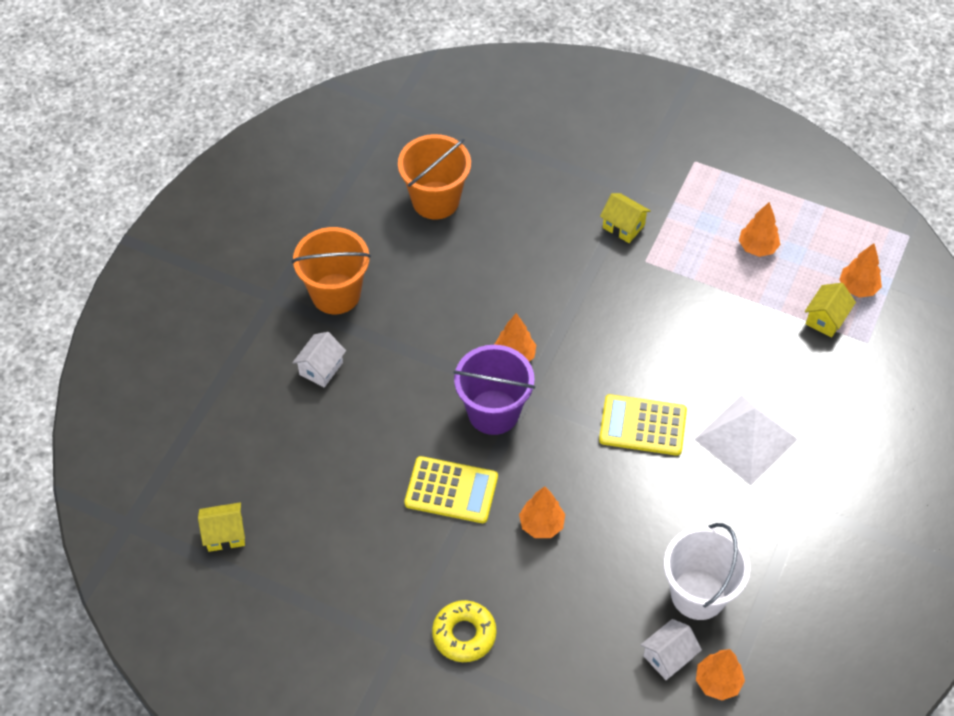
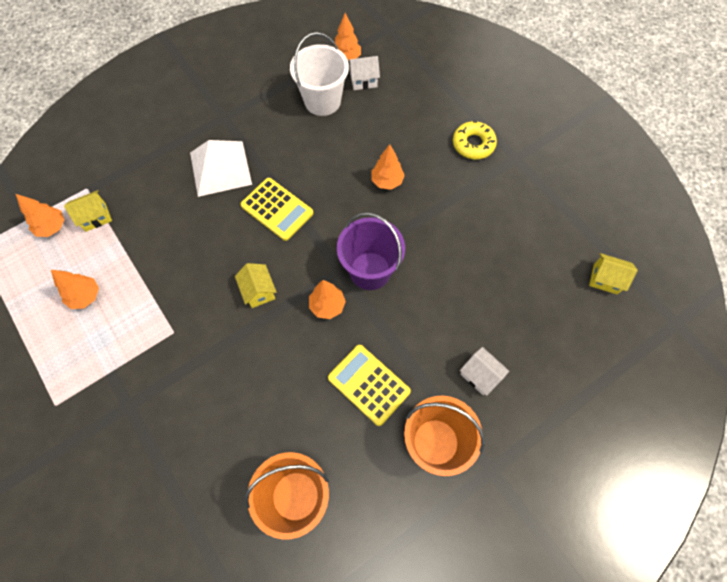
camera: 150 degrees left, 10 degrees up
white house [292,332,346,388] -> white house turned 75 degrees clockwise [460,347,509,396]
yellow calculator [404,456,498,523] -> yellow calculator moved to [328,345,411,426]
yellow house [600,193,651,243] -> yellow house moved to [235,263,277,308]

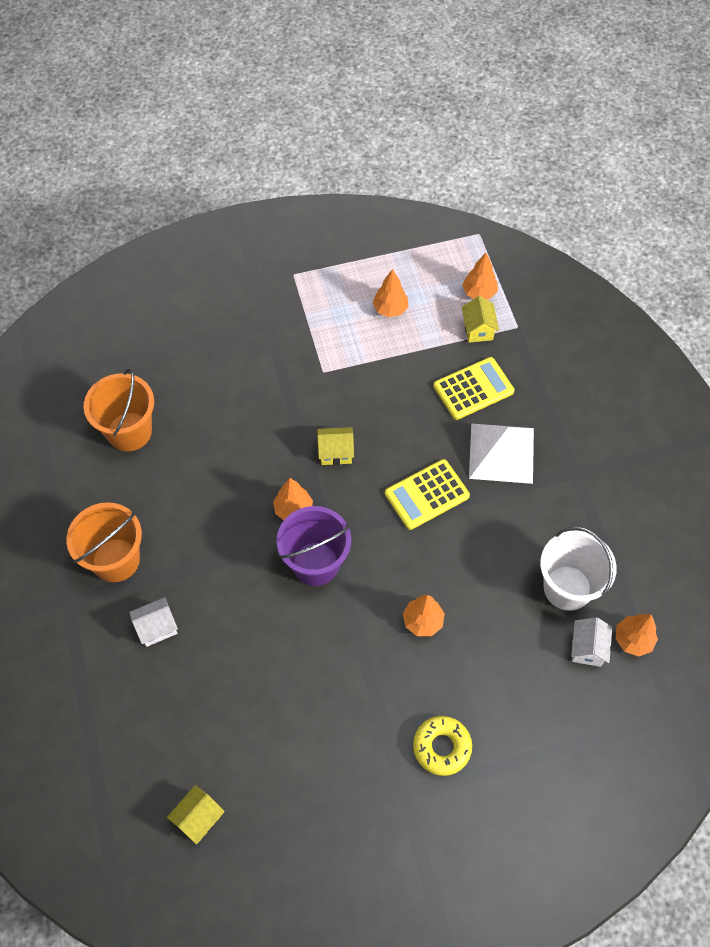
camera: 110 degrees right, 5 degrees down
yellow calculator [328,345,411,426] -> yellow calculator moved to [433,357,515,420]

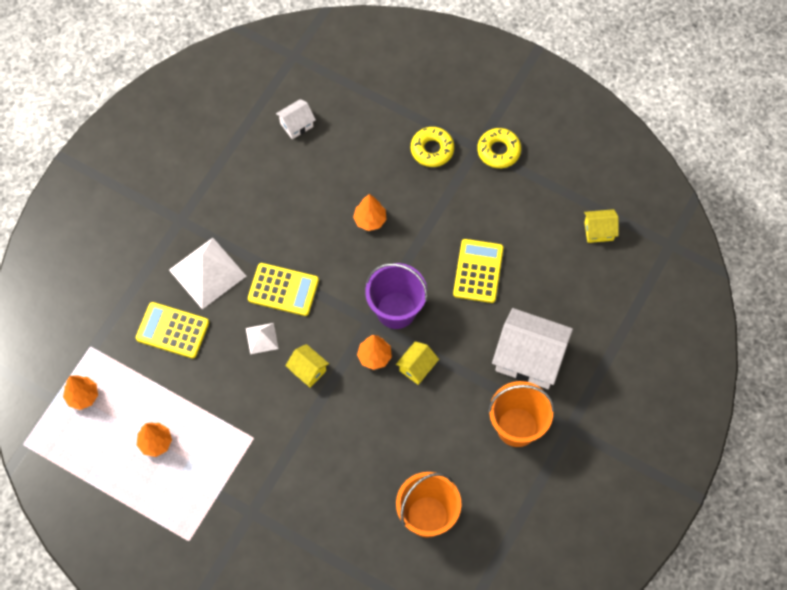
camera: 135 degrees left, 5 degrees up
white house [129,597,178,647] -> white house [492,308,573,389], size x2.04
yellow house [462,296,499,343] -> yellow house moved to [396,341,439,385]
white bucket [540,526,617,611] -> none
orange tree [616,614,658,657] -> none
none -> white pyramid [246,323,279,354]
none -> yellow calculator [453,239,503,303]
none -> yellow donut [477,128,521,168]

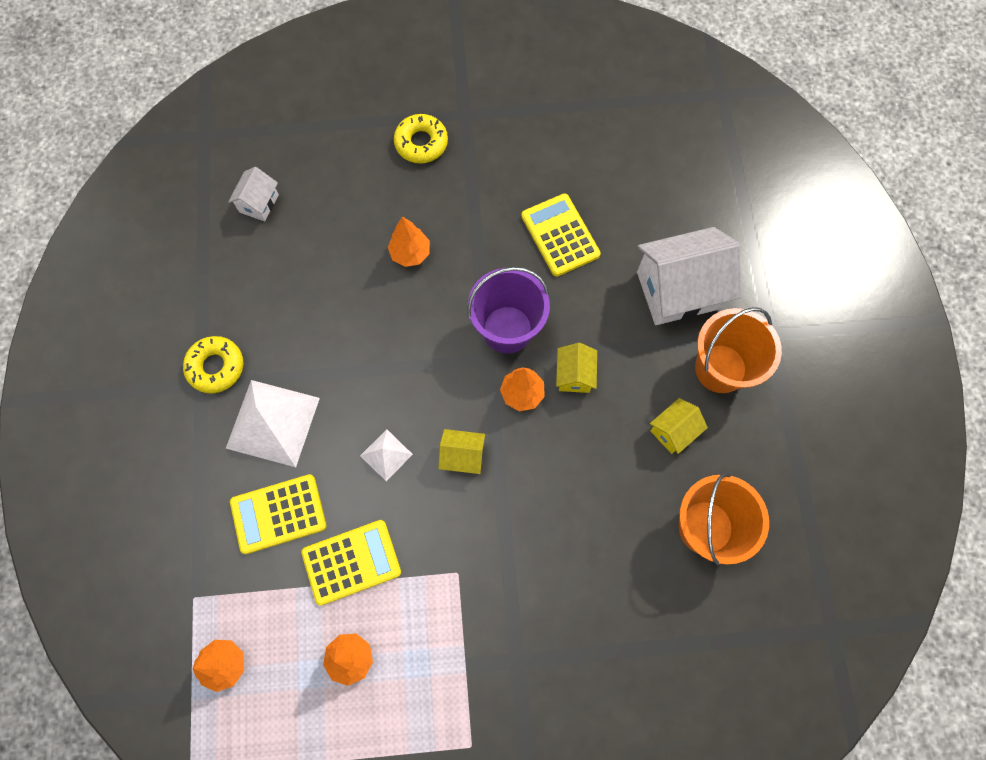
camera: 35 degrees left, 5 degrees up
yellow calculator [248,263,319,316] -> yellow calculator moved to [301,520,401,605]
yellow donut [477,128,521,168] -> yellow donut moved to [183,336,243,393]
yellow house [584,209,619,243] -> yellow house moved to [650,398,708,454]

